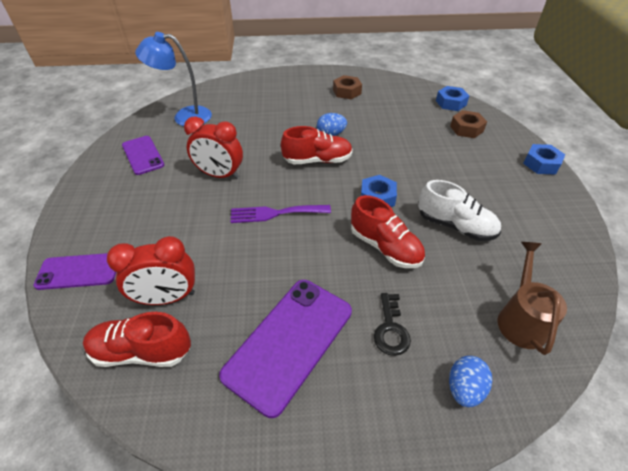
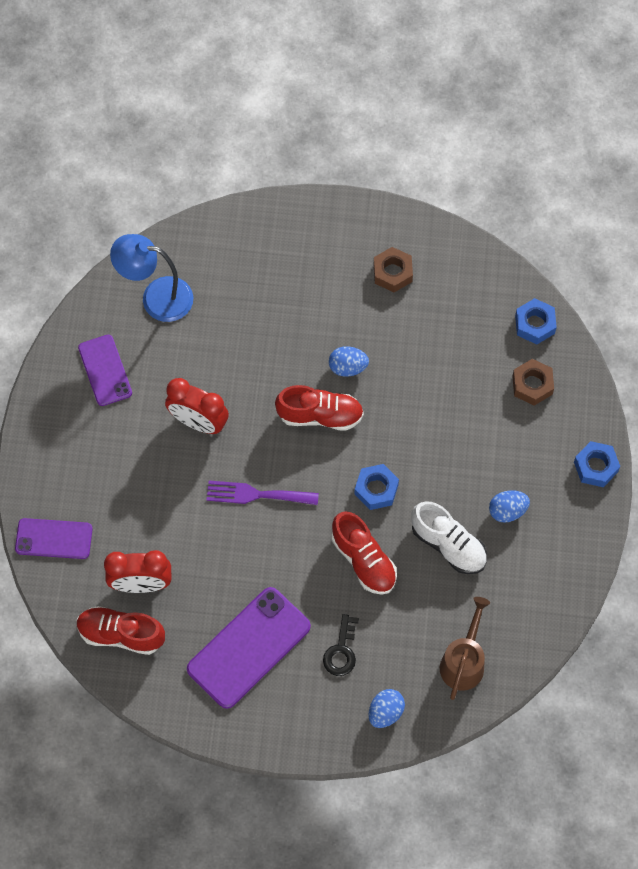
camera: 10 degrees right, 20 degrees up
none -> blue egg [489,490,530,523]

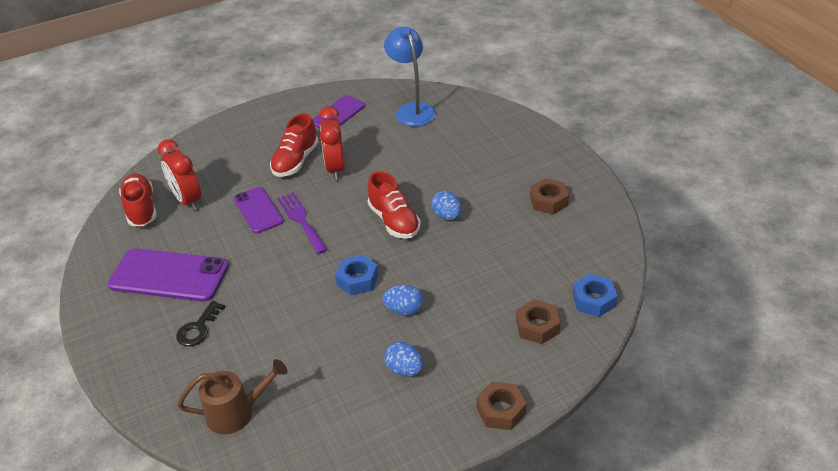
camera: 60 degrees right, 25 degrees down
purple phone [15,518,93,559] -> purple phone moved to [234,187,284,233]
black key [323,614,359,676] -> black key turned 45 degrees counterclockwise [176,301,225,347]
red shoe [332,512,397,595] -> red shoe moved to [270,113,318,177]
blue egg [368,689,405,728] -> blue egg moved to [383,285,423,315]
white shoe [412,501,487,574] -> none
blue nut [574,441,620,487] -> brown nut [476,382,527,430]

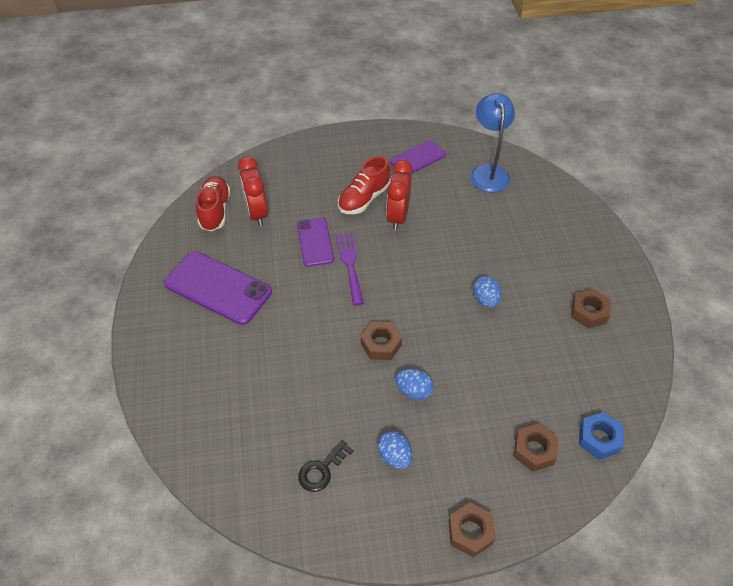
camera: 15 degrees right, 10 degrees up
black key [176,301,225,347] -> black key moved to [298,440,354,492]
brown watering can [177,359,287,434] -> none
blue nut [335,255,378,296] -> brown nut [361,322,402,360]
red shoe [367,171,421,239] -> none

